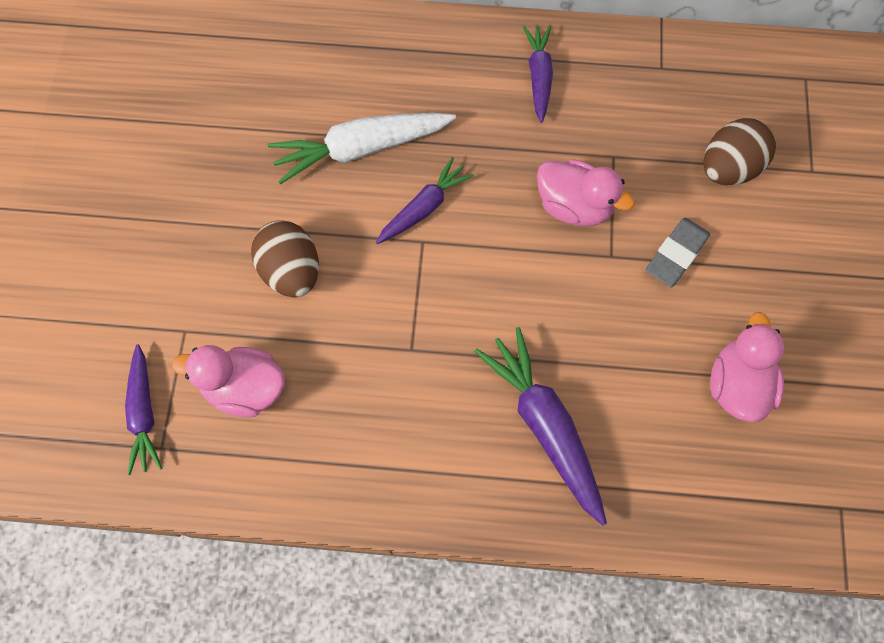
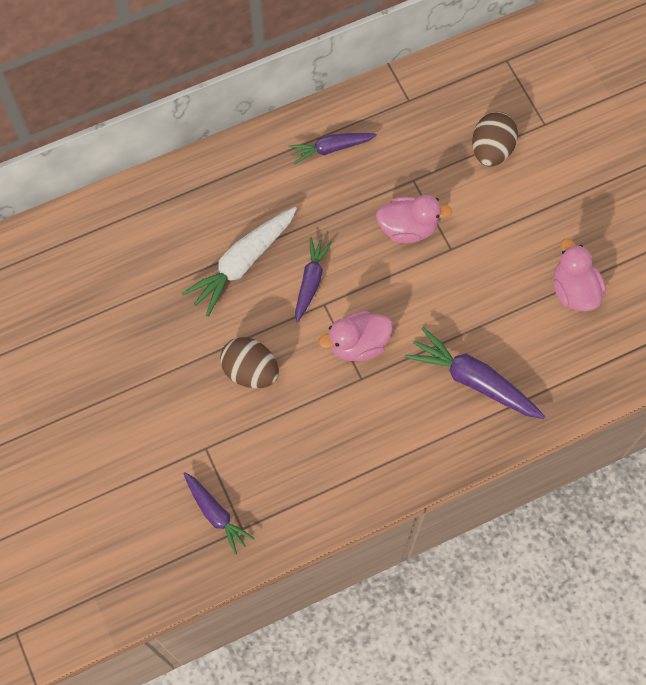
camera: 30 degrees left, 0 degrees up
pink duck [172,345,285,418] -> pink duck moved to [319,311,393,361]
purple carrot [523,25,553,123] -> purple carrot turned 75 degrees counterclockwise [288,133,377,165]
grey eraser [646,218,710,287] -> none

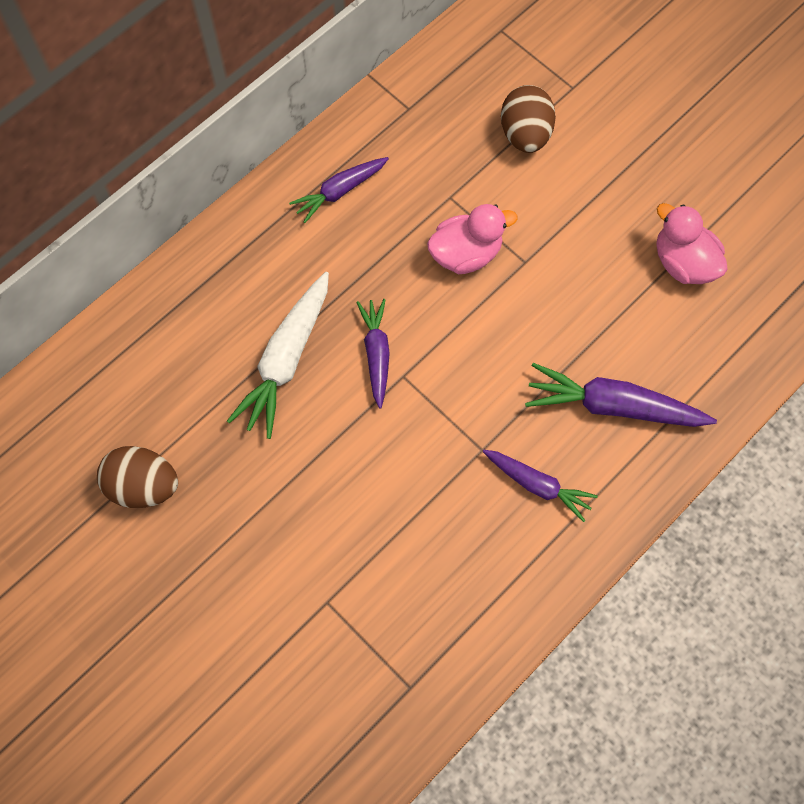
camera: 20 degrees left, 0 degrees up
purple carrot [183,472,255,555] -> purple carrot moved to [483,450,598,522]
brown egg [220,337,279,388] -> brown egg moved to [97,446,178,508]
pink duck [319,311,393,361] -> none

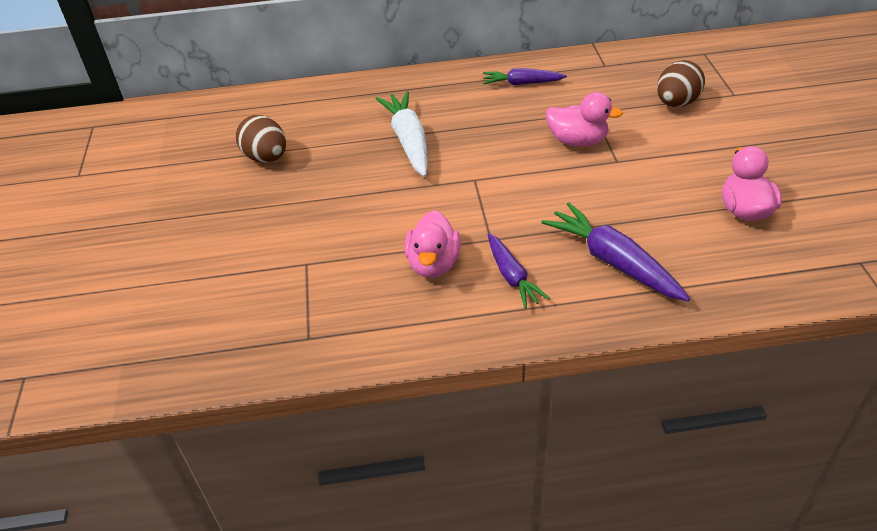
camera: 40 degrees right, 25 degrees down
white carrot [227,272,329,439] -> white carrot turned 105 degrees clockwise [375,91,428,177]
purple carrot [356,299,390,408] -> none
none -> pink duck [405,210,461,278]

